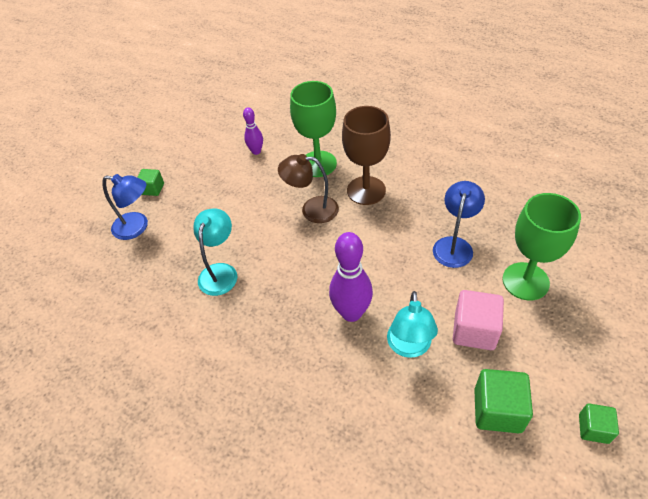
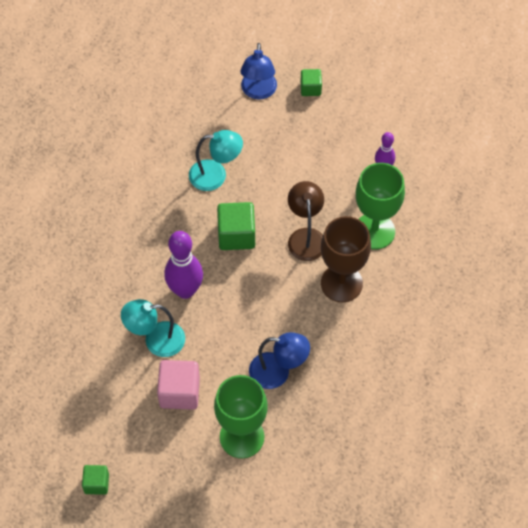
camera: 75 degrees right, 10 degrees up
green cube [474,369,533,433] -> green cube moved to [217,202,255,250]

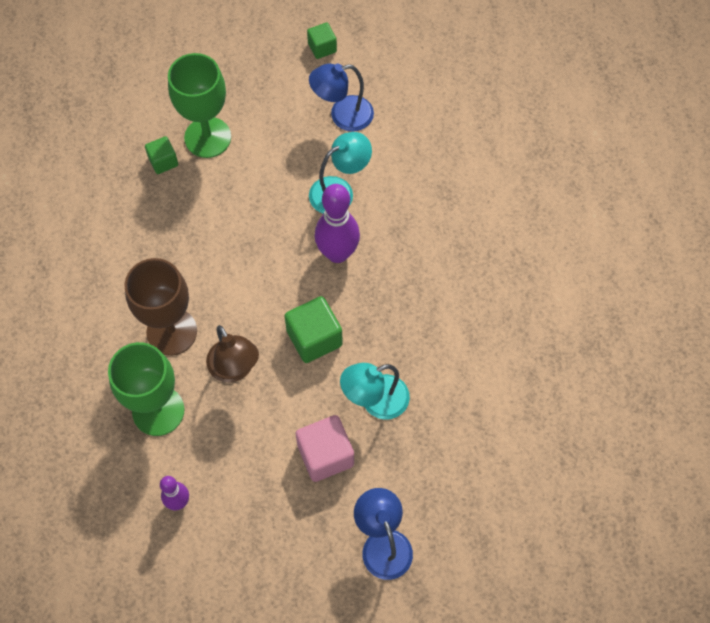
camera: 155 degrees right, 5 degrees up
pink cube [157,360,200,410] -> pink cube moved to [296,415,354,482]
blue lamp [249,332,310,389] -> blue lamp moved to [309,64,374,132]
green cube [301,69,322,96] -> green cube moved to [145,136,178,174]

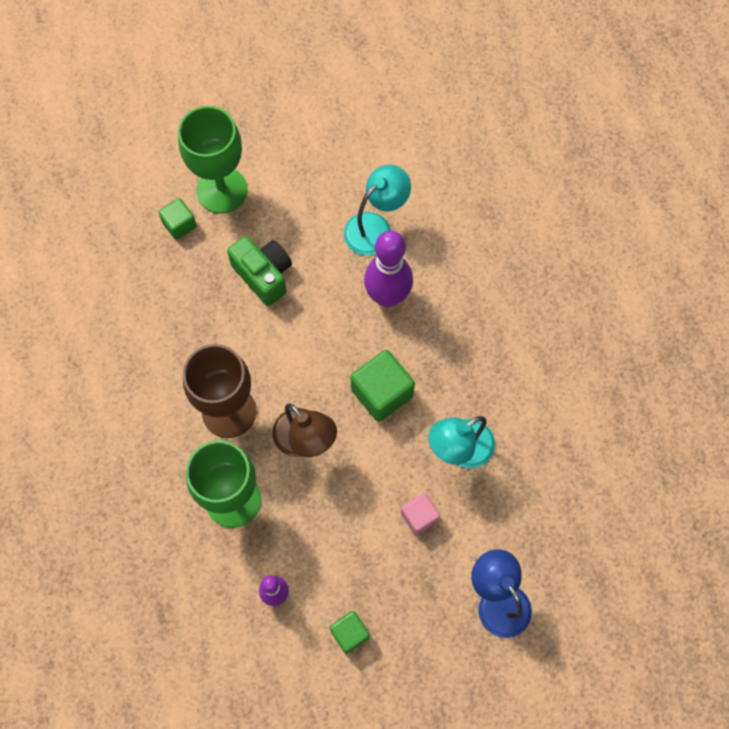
camera: 10 degrees left, 5 degrees up
pink cube [296,415,354,482] -> pink cube [401,493,440,535], size x0.60
green cube [307,23,337,59] -> green cube moved to [330,611,370,654]
blue lamp [309,64,374,132] -> none
none -> green camera [227,236,292,306]

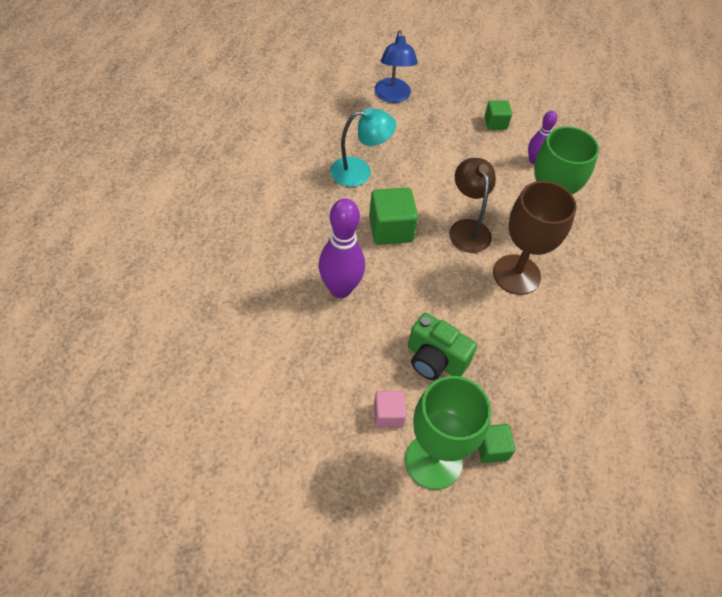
camera: 155 degrees left, 15 degrees down
green camera [227,236,292,306] -> green camera turned 45 degrees counterclockwise [408,313,477,380]
turquoise lamp [344,164,411,256] -> none
pink cube [401,493,440,535] -> pink cube moved to [374,391,407,428]

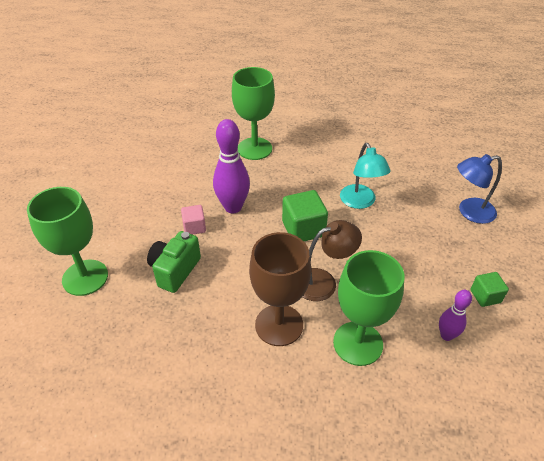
camera: 85 degrees right, 10 degrees down
pink cube [374,391,407,428] -> pink cube moved to [181,205,206,235]
green cube [478,424,515,463] -> none
none -> green goblet [232,67,275,160]

